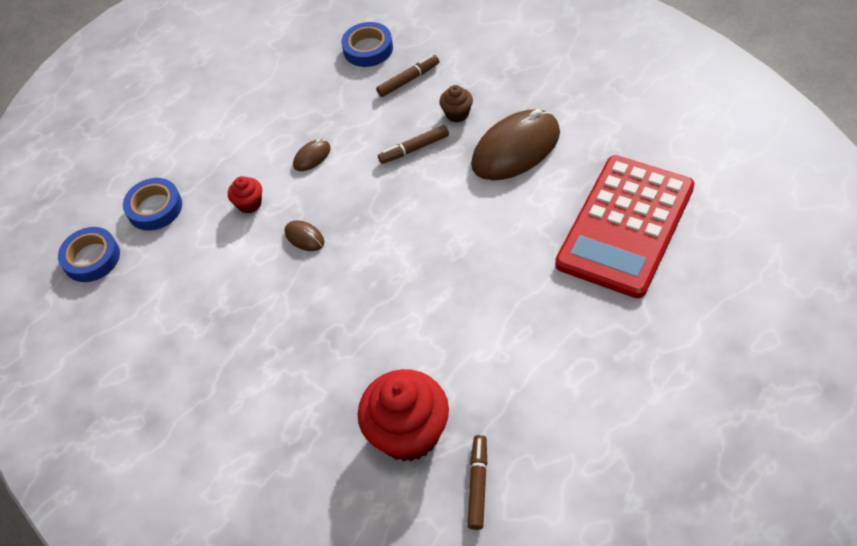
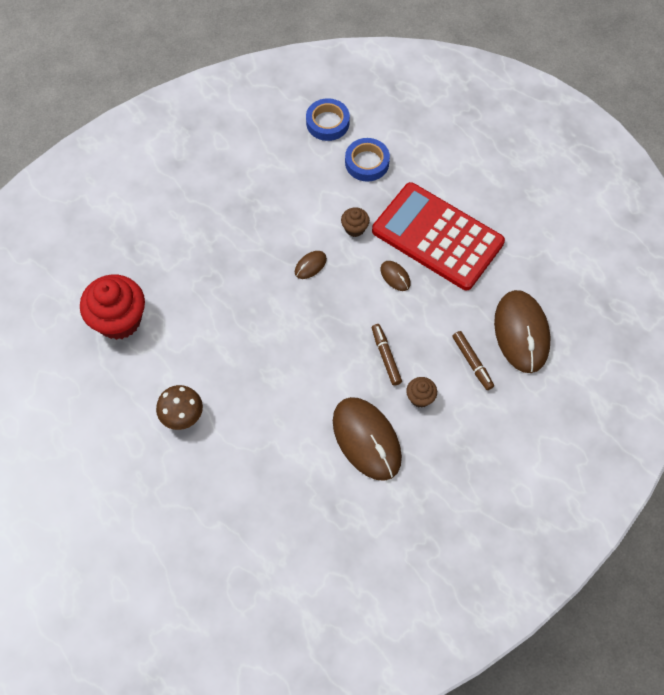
camera: 90 degrees right, 10 degrees up
red cupcake [228,176,262,214] -> brown cupcake [341,207,370,237]
blue tape [341,22,393,67] -> brown mouse [494,290,551,373]
brown marker [467,435,487,530] -> none
red calculator [555,155,694,298] -> red calculator moved to [372,182,505,290]
none -> brown mushroom [156,385,203,430]

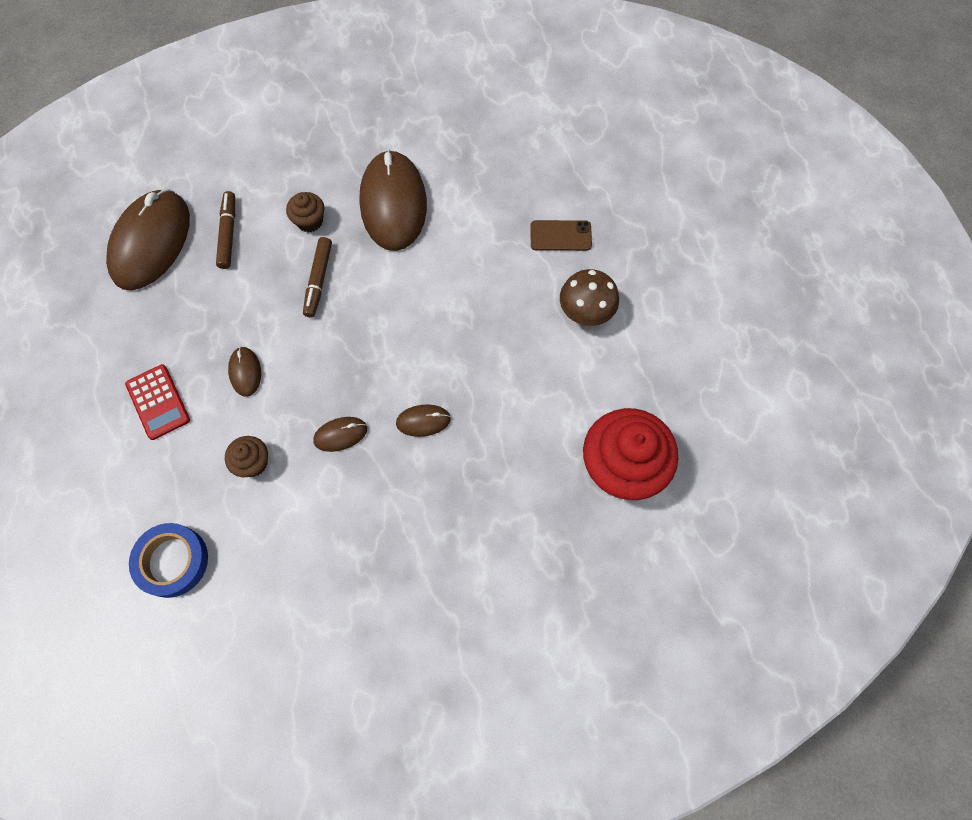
camera: 155 degrees left, 5 degrees up
blue tape [306,98,350,141] -> none
red calculator [372,182,505,290] -> red calculator [125,364,190,440], size x0.42
none -> brown mouse [396,404,451,437]
none -> brown phone [530,220,592,251]

